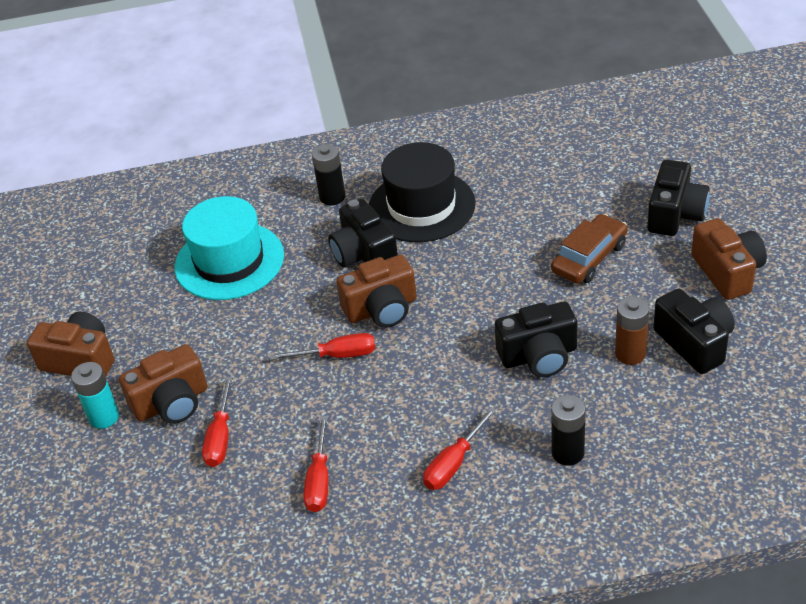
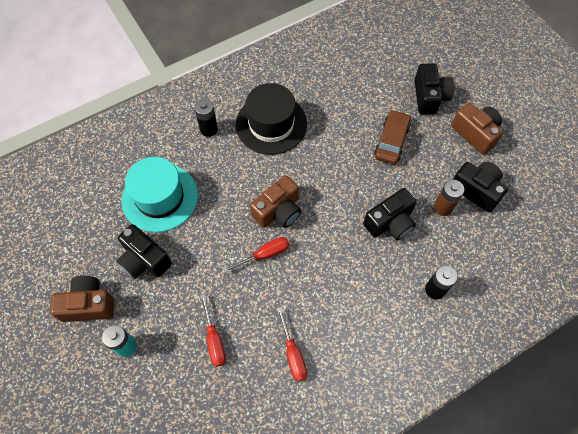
camera: 25 degrees left, 20 degrees up
brown camera [119,344,207,424] -> none
black camera [328,199,398,267] -> black camera moved to [116,224,172,279]
red screwdriver [423,407,497,490] -> none

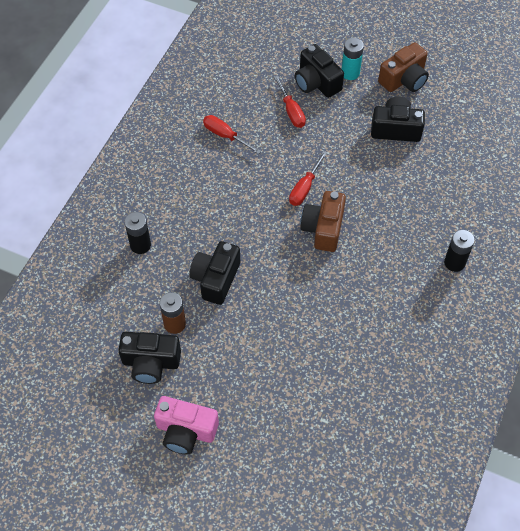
camera: 145 degrees right, 5 degrees down
turquoise hat [121,157,198,232] -> none
red screwdriver [200,294,226,367] -> red screwdriver turned 150 degrees counterclockwise [274,75,306,128]
black hat [236,83,307,155] -> none
brown car [374,109,411,165] -> none
black camera [414,64,454,115] -> black camera moved to [295,44,344,98]
brown camera [451,103,503,155] -> pink camera [154,396,219,455]

